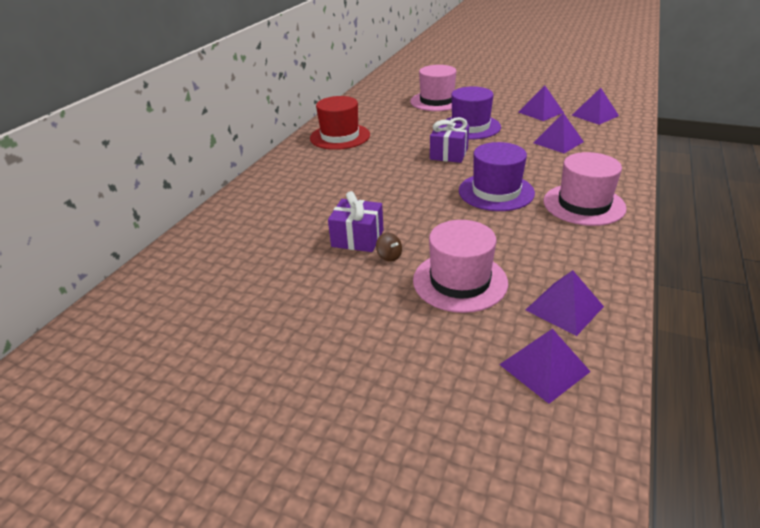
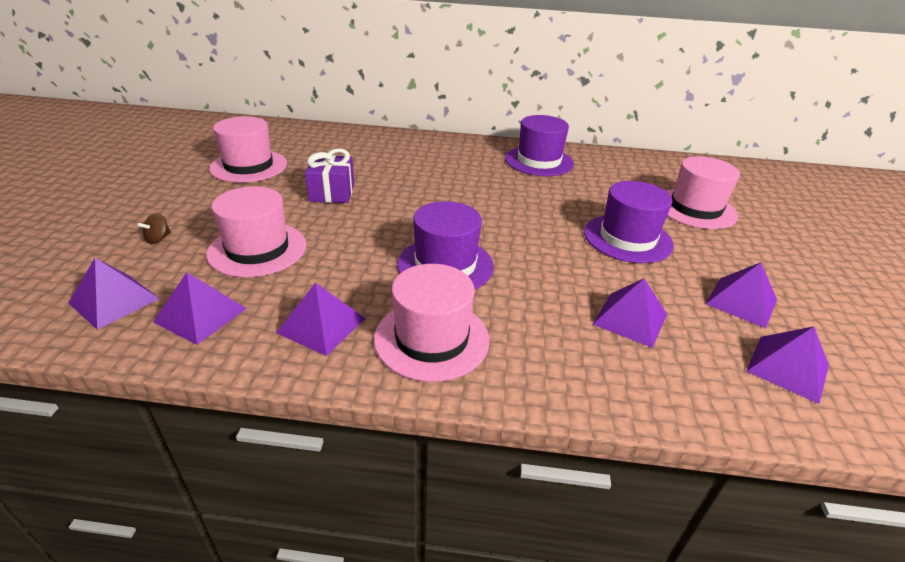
camera: 70 degrees right, 0 degrees up
red hat [310,96,370,150] -> purple hat [505,115,574,176]
brown spinning top [376,233,402,262] -> brown spinning top moved to [138,213,171,244]
purple gift [430,117,469,163] -> none
none -> pink hat [209,116,287,183]
none -> purple pyramid [276,283,365,356]

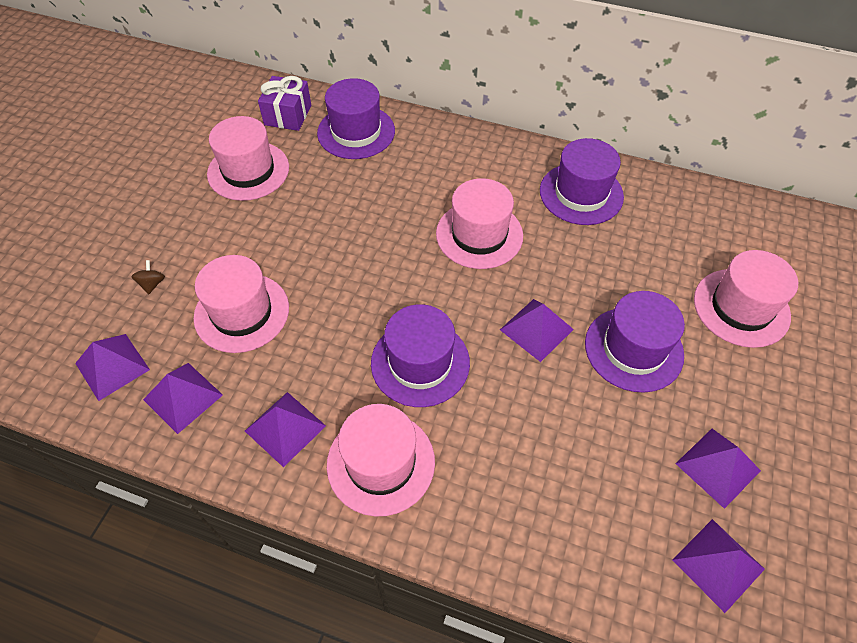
camera: 15 degrees right, 20 degrees up
brown spinning top [138,213,171,244] -> brown spinning top turned 135 degrees clockwise [131,260,165,294]
purple gift [305,148,354,203] -> purple gift moved to [258,76,311,131]
purple pyramid [593,278,667,348] -> purple pyramid moved to [500,299,574,362]
none -> purple hat [317,78,395,159]
none -> pink hat [436,178,523,269]

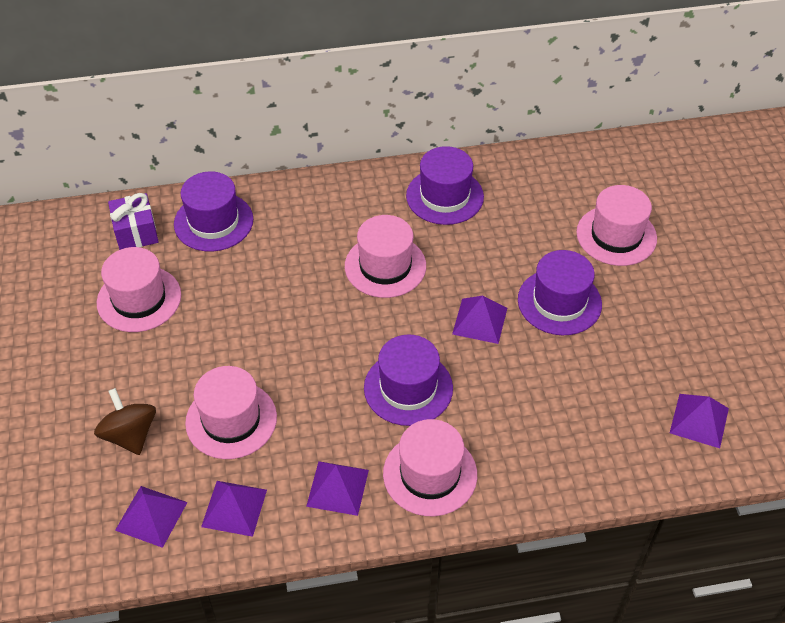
camera: 30 degrees left, 5 degrees down
brown spinning top [131,260,165,294] -> brown spinning top [94,388,156,455], size x2.07
purple pyramid [676,429,761,509] -> none

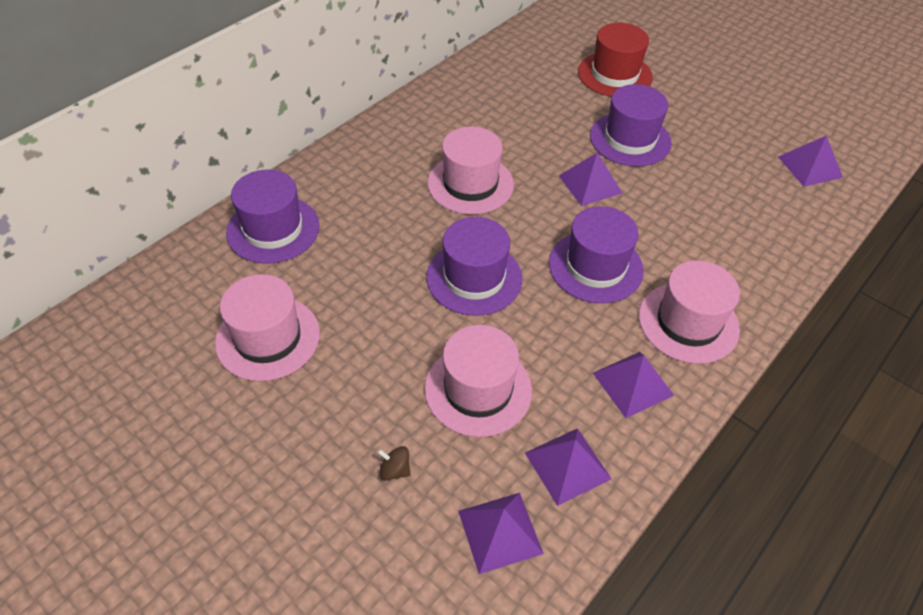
camera: 40 degrees left, 0 degrees up
brown spinning top [94,388,156,455] -> brown spinning top [377,446,411,480], size x0.48
purple gift [108,193,159,250] -> none
purple hat [406,146,484,225] -> purple hat moved to [426,217,522,316]
pink hat [576,185,657,266] -> red hat [578,23,653,97]

